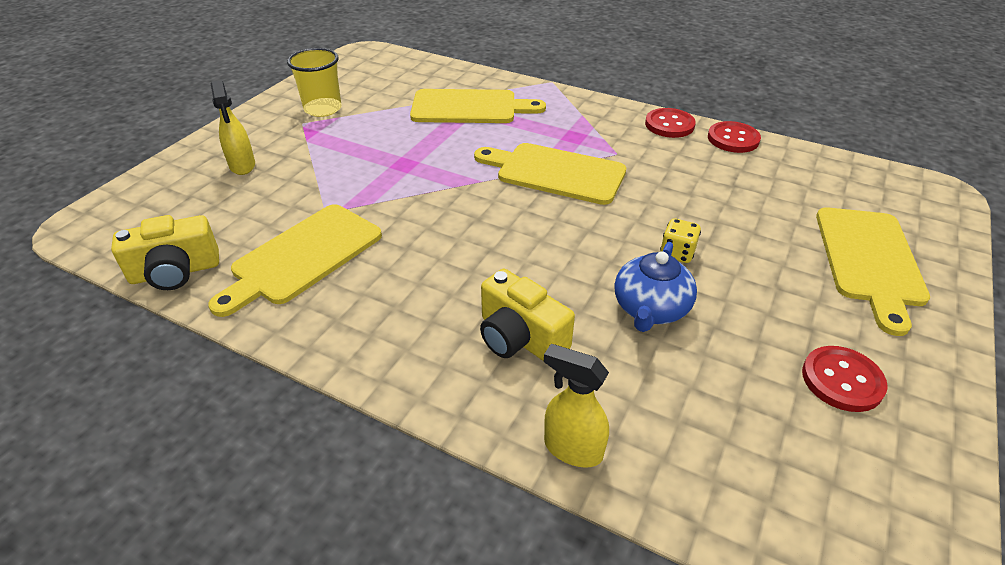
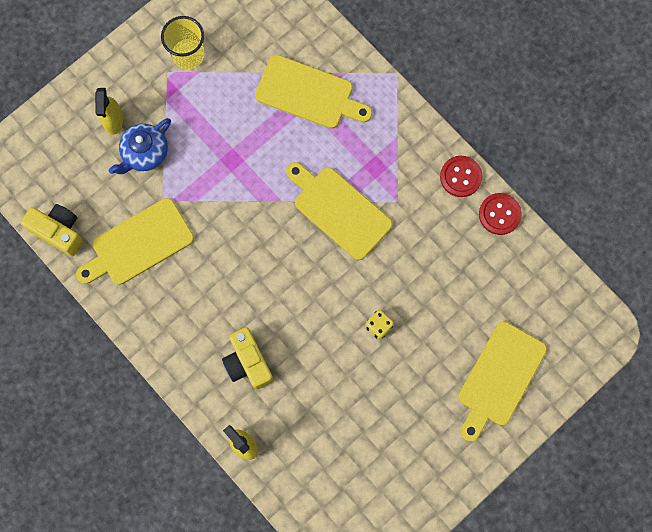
camera: 20 degrees right, 35 degrees up
yellow camera [111,215,219,290] -> yellow camera turned 150 degrees counterclockwise [21,204,83,256]
blue teapot [614,242,697,332] -> blue teapot moved to [109,118,171,174]
red button [802,346,888,412] -> none

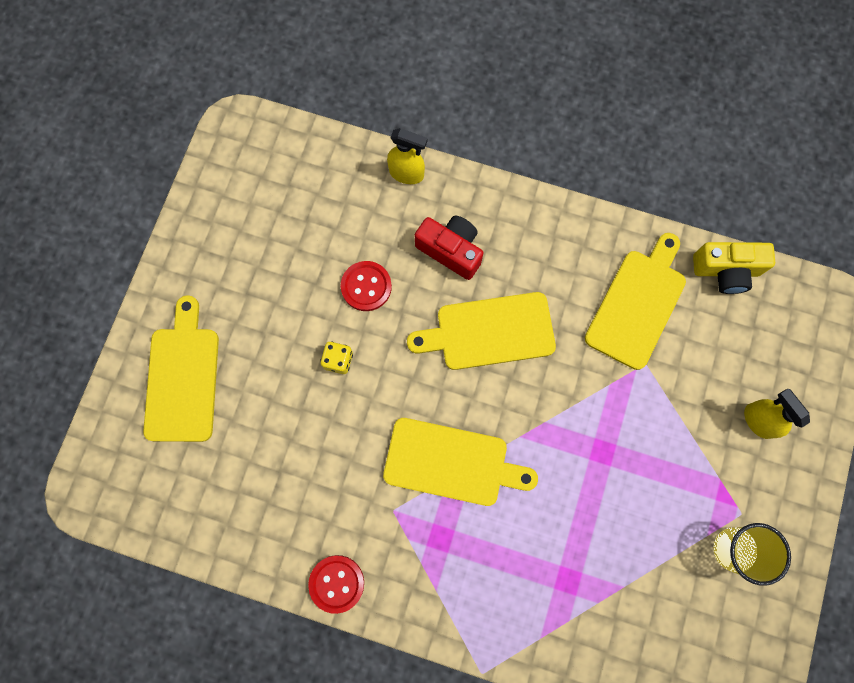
camera: 150 degrees right, 0 degrees up
blue teapot [109,118,171,174] -> none
yellow camera [222,327,273,390] -> red camera [415,216,484,280]
yellow cutting board [255,55,372,129] -> yellow cutting board moved to [407,292,556,370]
red button [479,193,522,235] -> red button moved to [341,261,392,311]

